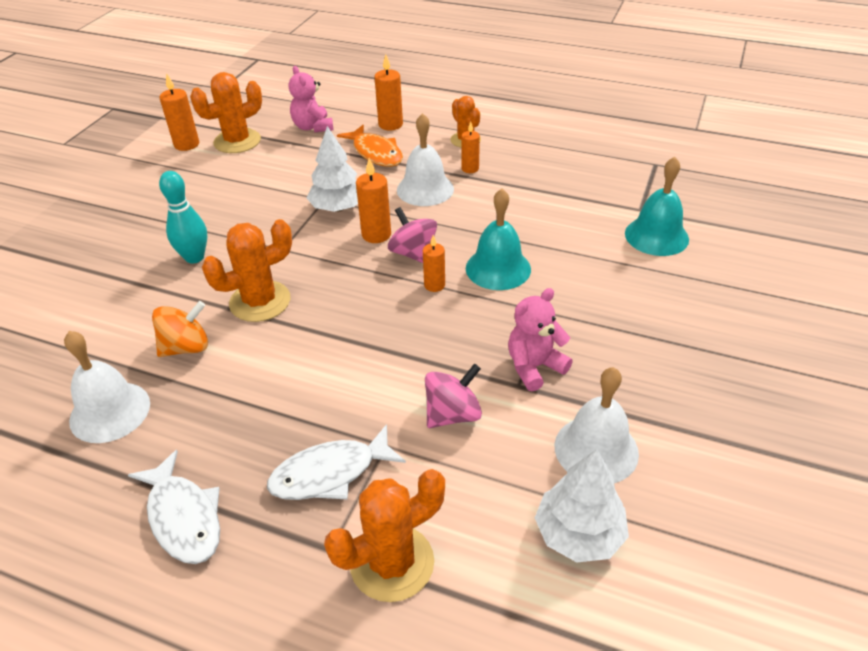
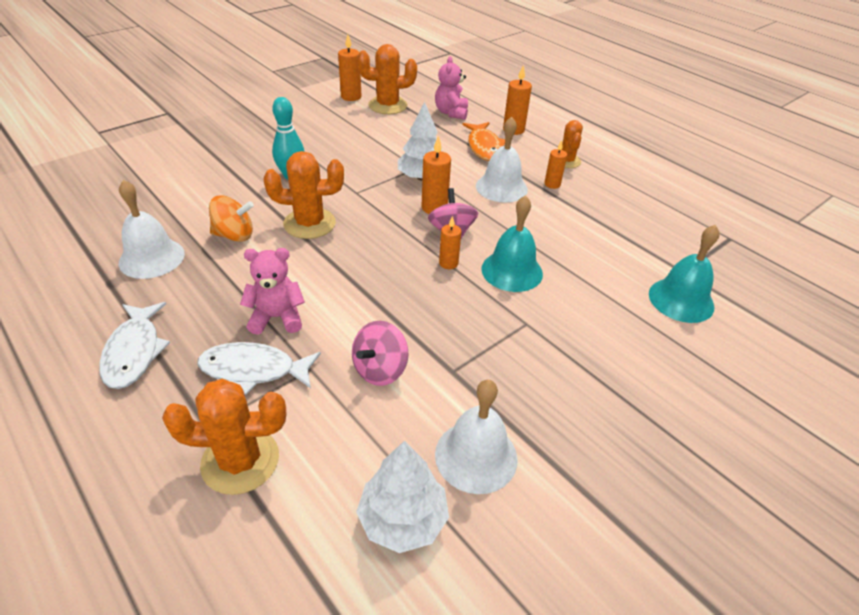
camera: 25 degrees right, 0 degrees up
pink spinning top [425,364,482,428] -> pink spinning top turned 135 degrees clockwise [352,321,409,386]
pink teddy bear [508,288,573,391] -> pink teddy bear moved to [240,248,305,335]

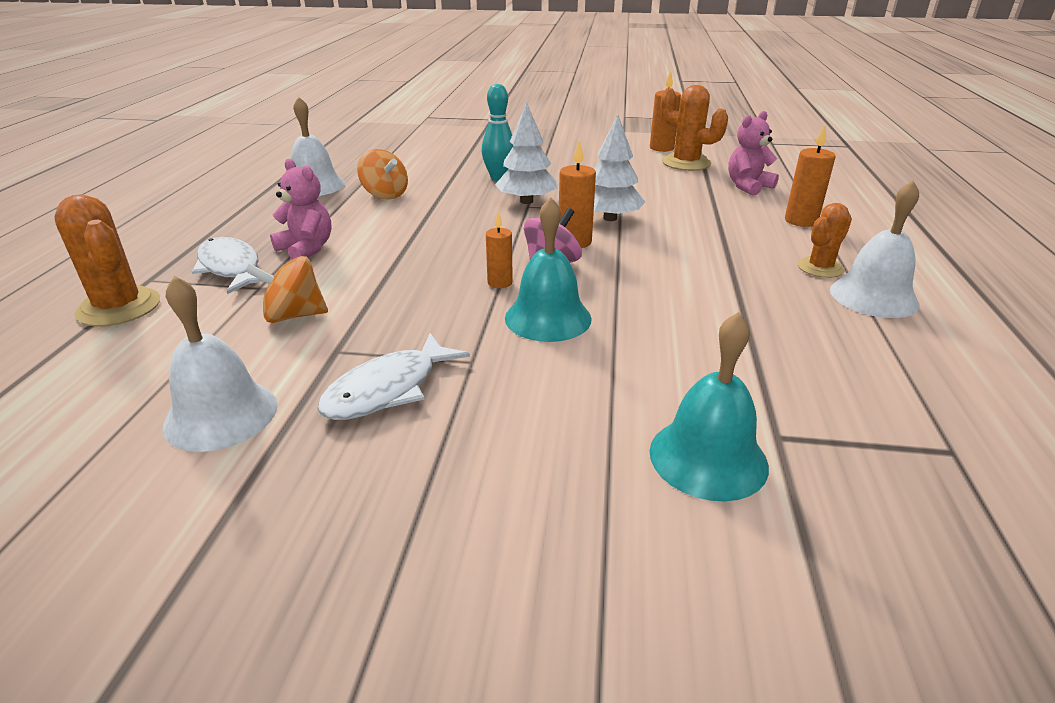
camera: 50 degrees right, 10 degrees down
white fish [99,302,170,389] -> white fish moved to [317,333,470,420]
orange cactus [263,151,344,239] -> none
pink spinning top [352,321,409,386] -> orange spinning top [245,256,328,323]
white tree [356,441,449,553] -> white tree moved to [495,102,557,204]
orange fish [462,122,505,161] -> none
white bell [476,117,528,203] -> white bell moved to [830,181,920,318]
orange candle [544,140,567,189] -> none

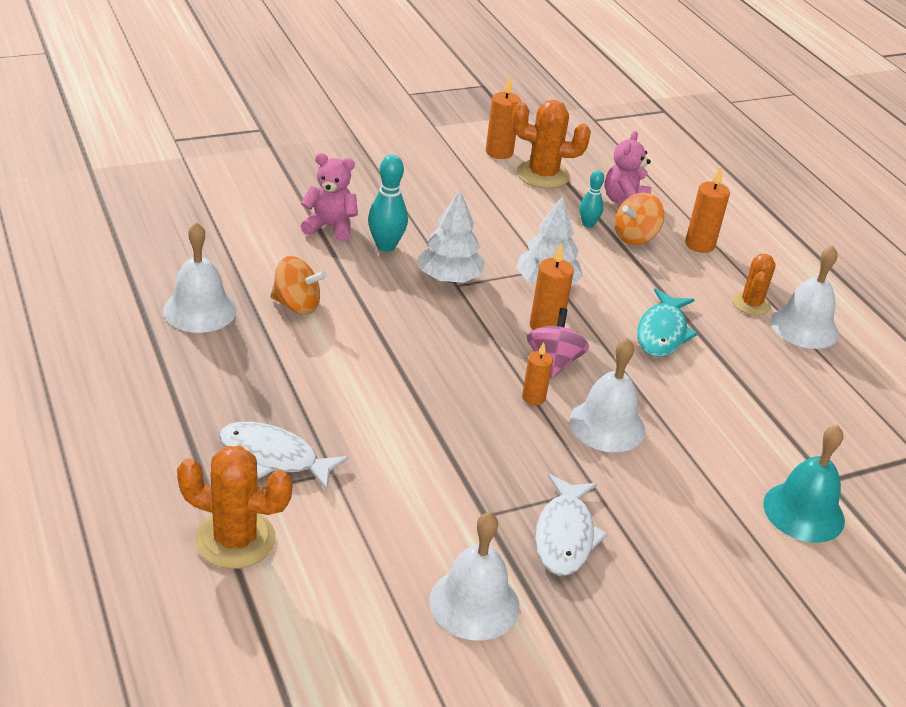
camera: 35 degrees left, 5 degrees up
orange spinning top [245,256,328,323] -> orange spinning top moved to [615,193,664,245]
pink teddy bear [270,159,332,260] -> pink teddy bear moved to [301,153,358,241]
turquoise bell [505,197,591,342] -> white bell [569,338,645,452]
none -> turquoise bowling pin [580,170,604,228]
none -> turquoise fish [637,288,698,357]

